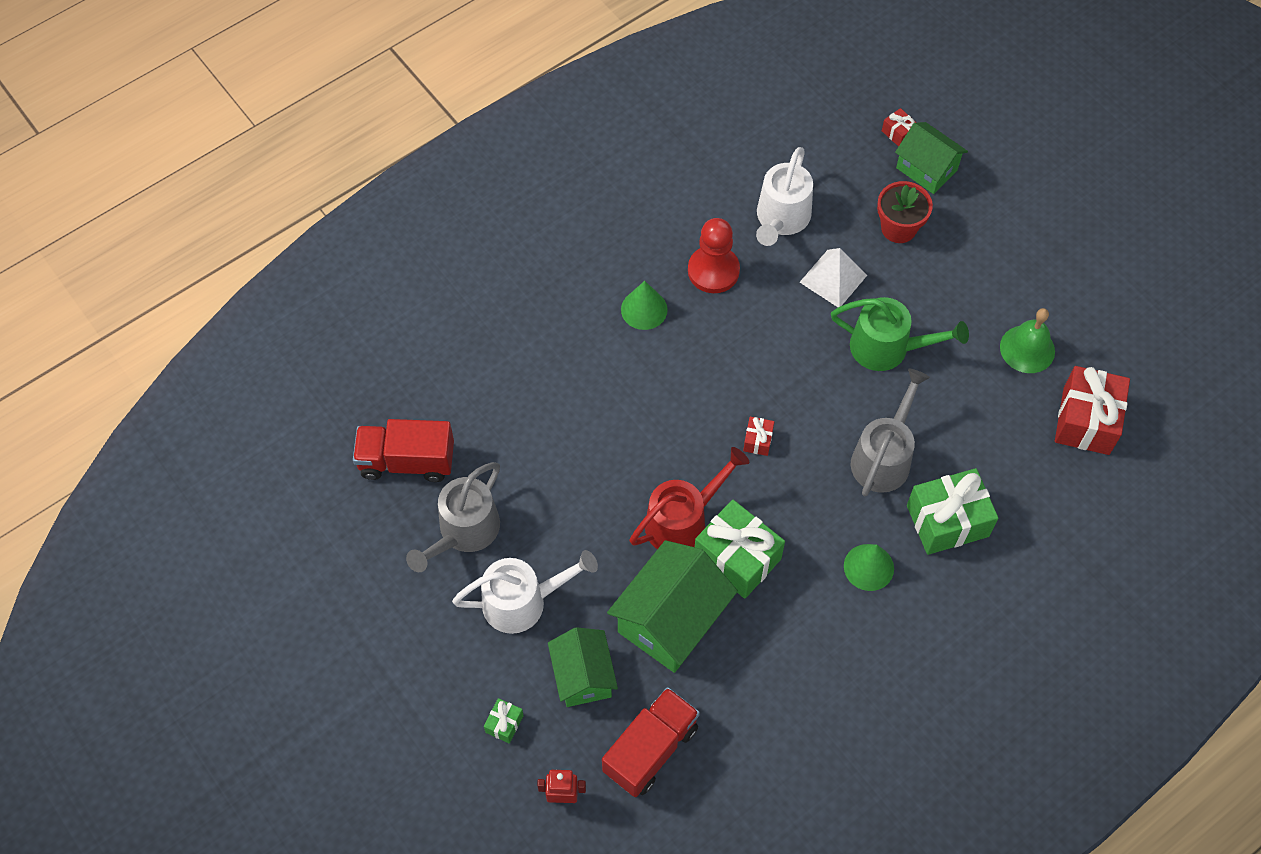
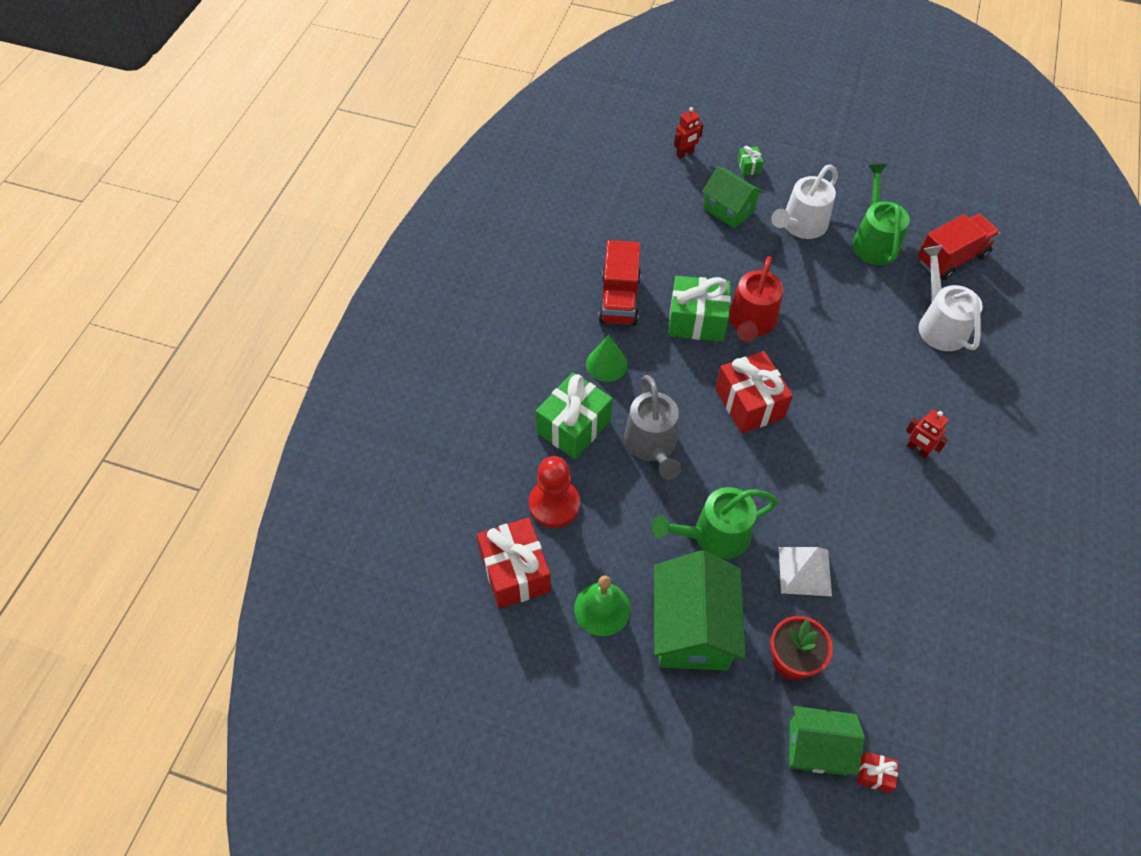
camera: 145 degrees right, 5 degrees down
grey watering can [406,462,500,572] -> green watering can [852,164,910,265]
red truck [602,687,700,797] -> red truck moved to [598,240,641,326]
green house [607,540,738,673] -> green house moved to [654,551,746,670]
green cone [621,281,668,330] -> red robot [906,410,949,458]
red pawn [688,218,740,293] -> red pawn moved to [529,456,580,528]
red gift [743,417,774,456] -> red gift [715,351,793,433], size x2.22
white watering can [756,147,813,246] -> white watering can moved to [919,245,983,351]

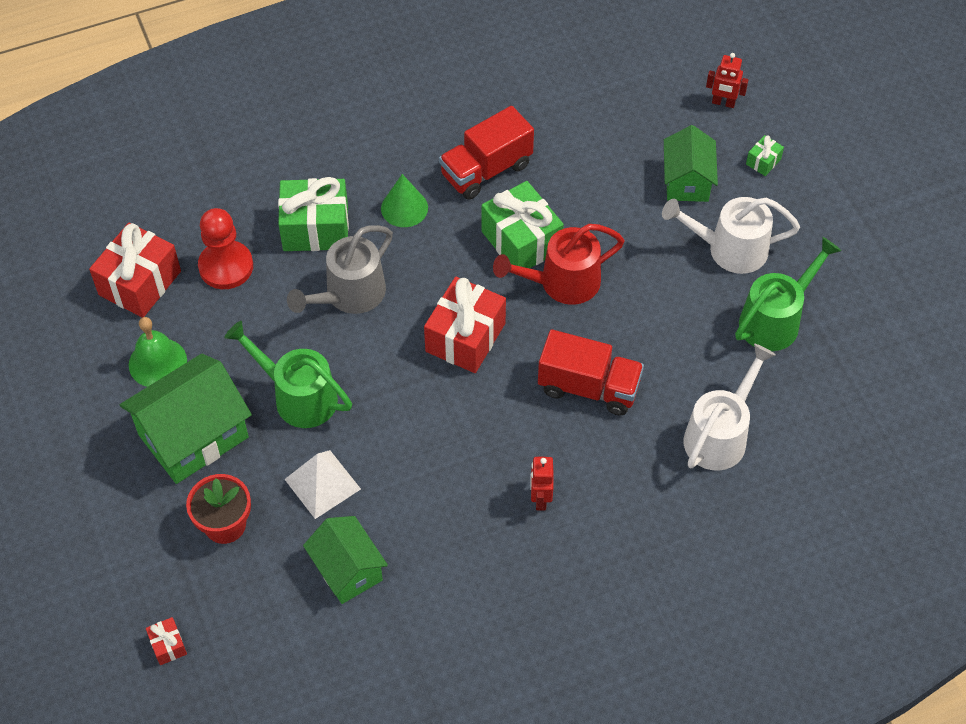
camera: 50 degrees right, 0 degrees up
green house [789,706,865,776] -> green house moved to [303,516,388,604]
red truck [918,214,1000,280] -> red truck moved to [538,329,644,416]

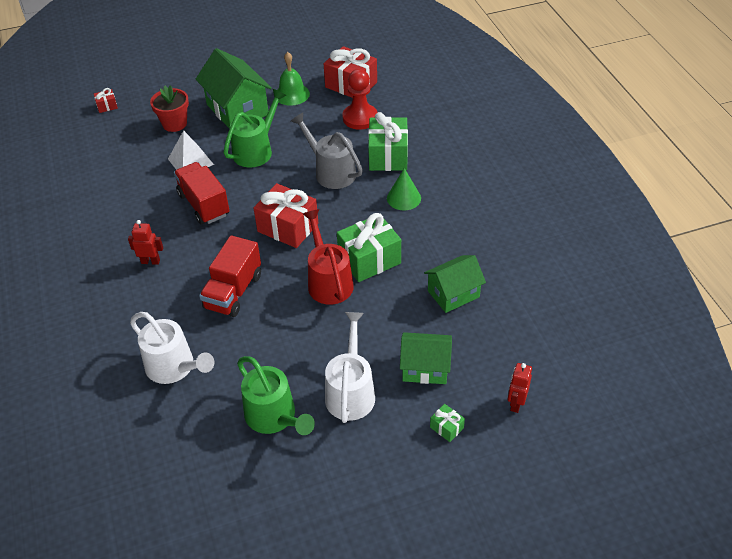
camera: 95 degrees right, 10 degrees down
green house [303,516,388,604] -> green house moved to [424,255,486,313]
red truck [439,106,534,200] -> red truck moved to [174,162,230,225]

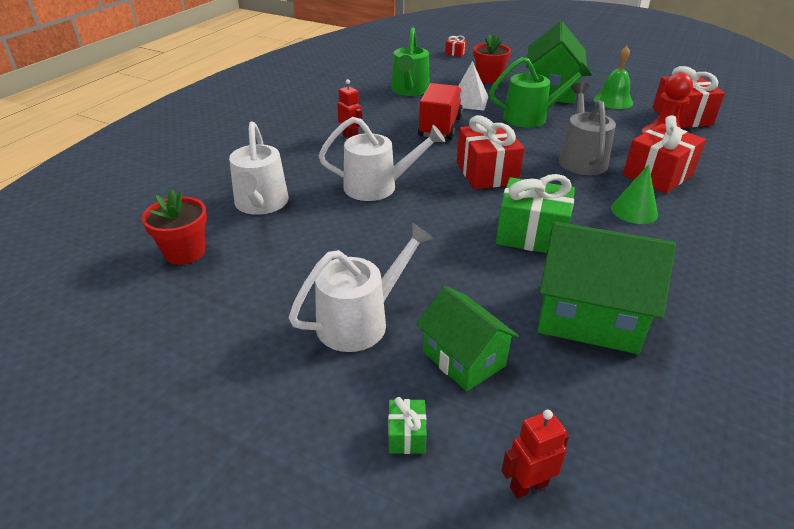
camera: 45 degrees right, 10 degrees down
red truck [199,235,261,317] -> white watering can [319,117,445,201]
green watering can [237,356,315,435] -> green watering can moved to [391,27,430,96]
red watering can [303,209,354,305] -> none
green gift [368,112,408,171] -> red gift [623,115,706,193]
green house [424,255,486,313] -> green house [537,222,676,354], size x1.57
none -> red flower pot [142,189,207,265]

